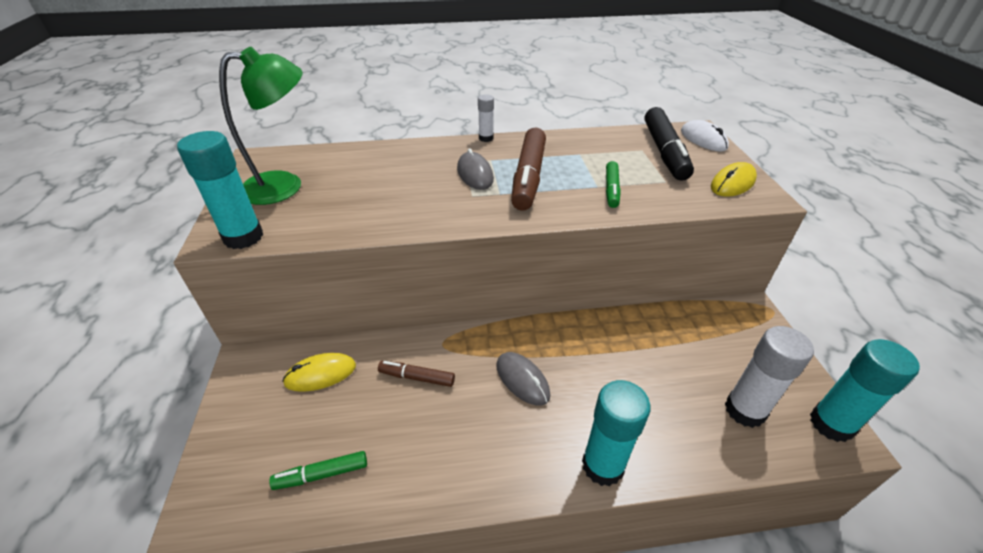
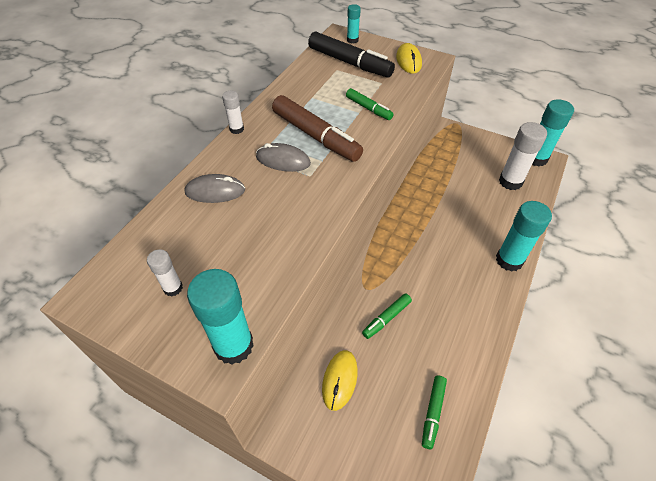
camera: 55 degrees left, 10 degrees up
green lamp [219,47,302,205] -> white glue stick [147,249,183,297]
brown marker [378,361,455,387] -> green marker [362,293,412,339]
grey mouse [496,352,550,406] -> grey mouse moved to [185,174,245,203]
white mouse [681,120,729,152] -> turquoise glue stick [347,4,361,43]

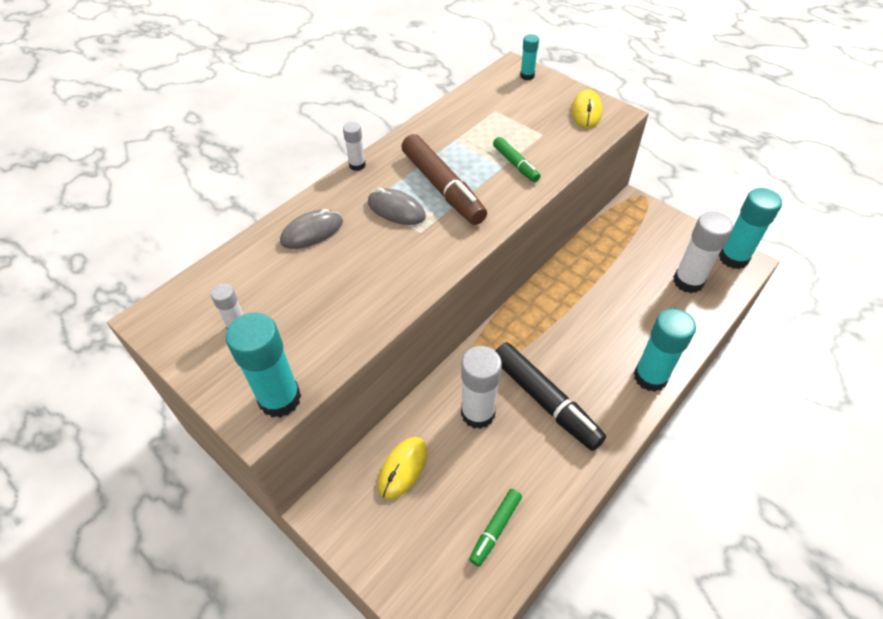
camera: 15 degrees right, 0 degrees up
grey mouse [185,174,245,203] -> grey mouse turned 45 degrees counterclockwise [280,209,343,249]
black marker [308,32,395,78] -> black marker moved to [495,342,606,451]
green marker [362,293,412,339] -> white glue stick [461,346,502,429]

